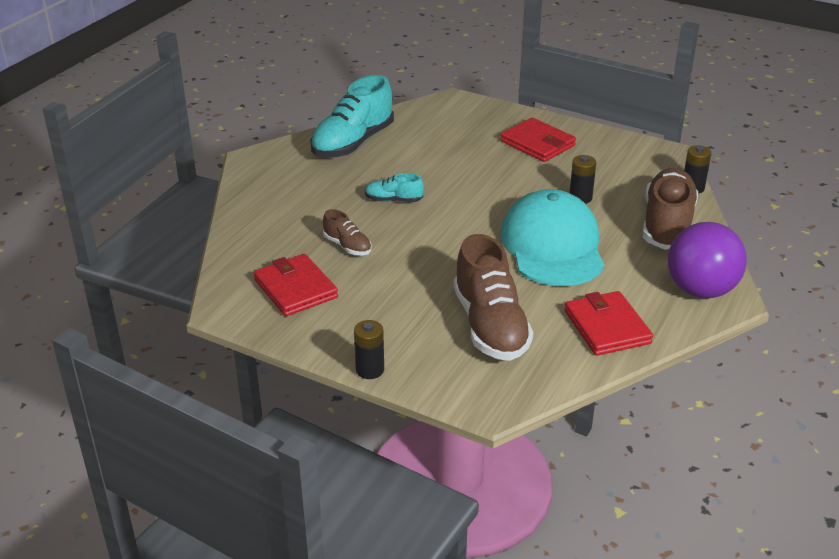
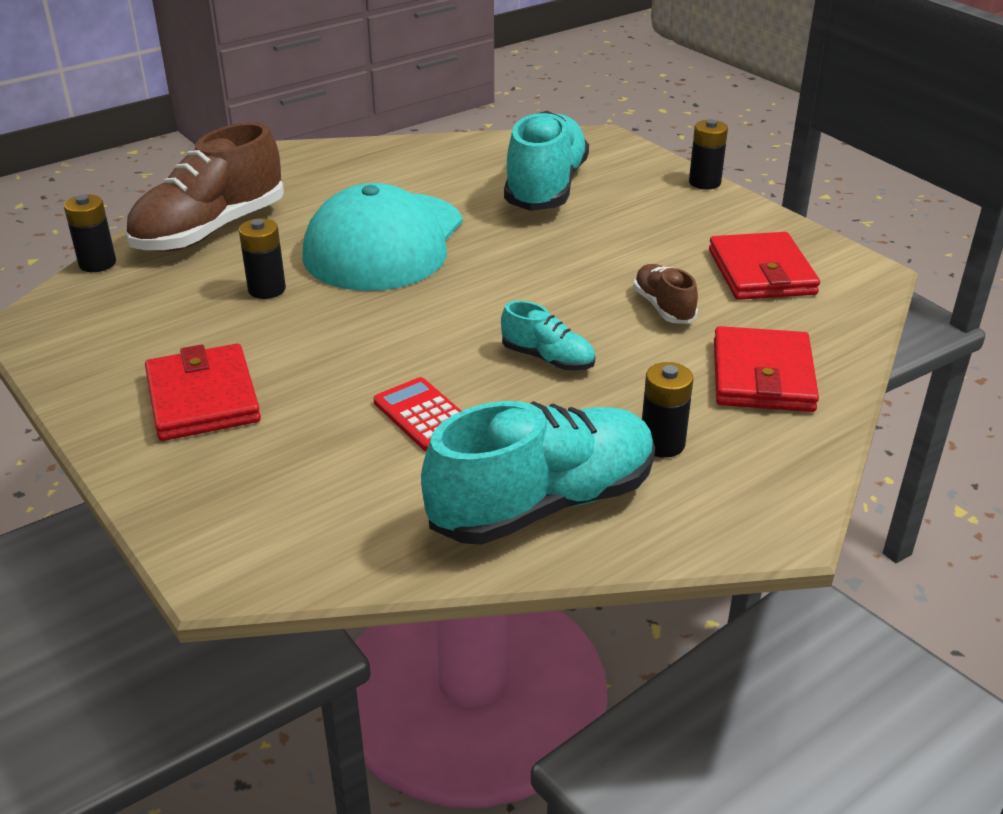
camera: 155 degrees left, 0 degrees up
brown shoe [454,234,533,361] -> turquoise shoe [504,111,589,211]
red wallet [564,291,653,356] -> red wallet moved to [714,326,819,412]
purple ball [668,222,747,298] -> none
none -> red calculator [373,377,461,451]
none -> black battery [642,362,693,458]

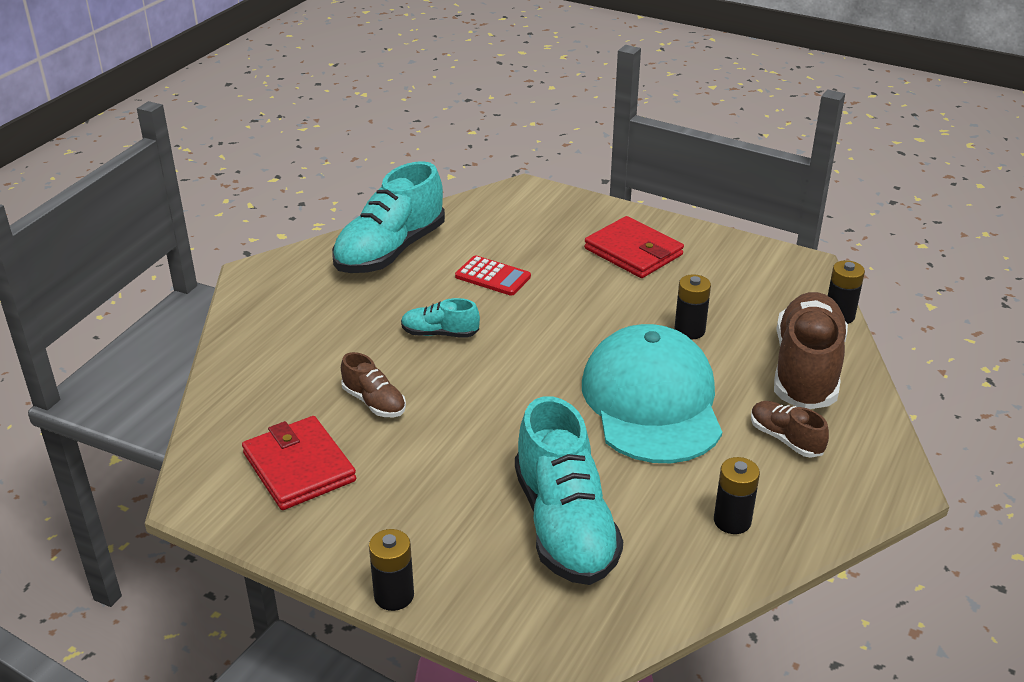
camera: 155 degrees right, 0 degrees up
black battery [642,362,693,458] -> black battery moved to [714,457,760,534]
red wallet [714,326,819,412] -> none
none -> brown shoe [751,401,829,458]

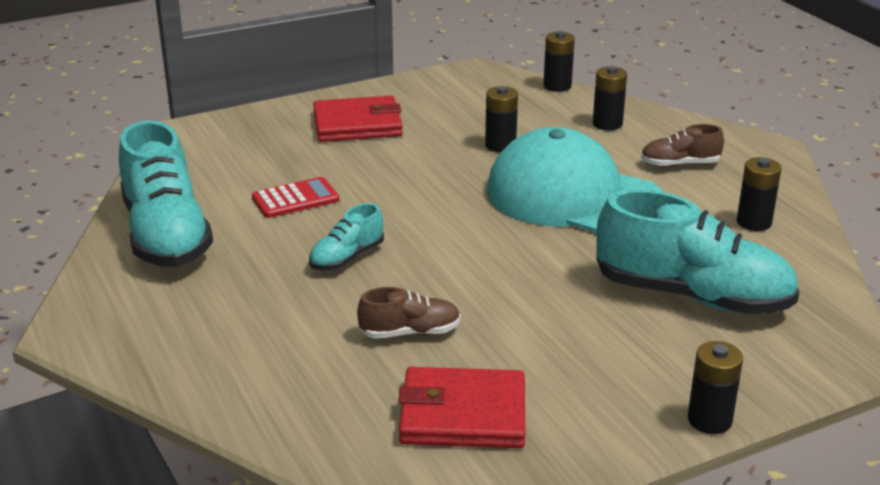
camera: 55 degrees left, 5 degrees down
brown shoe [774,292,848,409] -> black battery [593,66,627,130]

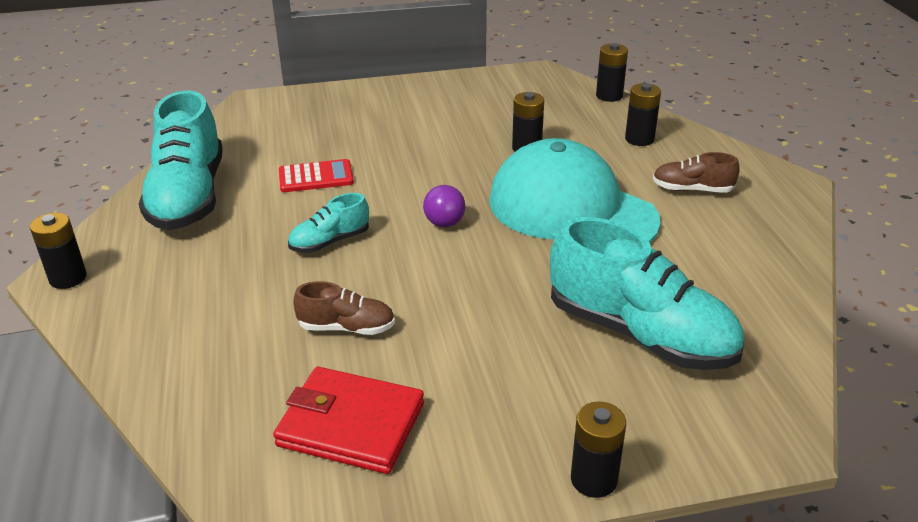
camera: 15 degrees right, 5 degrees up
red wallet [313,96,403,142] -> none
black battery [737,157,781,231] -> black battery moved to [30,213,87,289]
none -> purple ball [423,185,465,227]

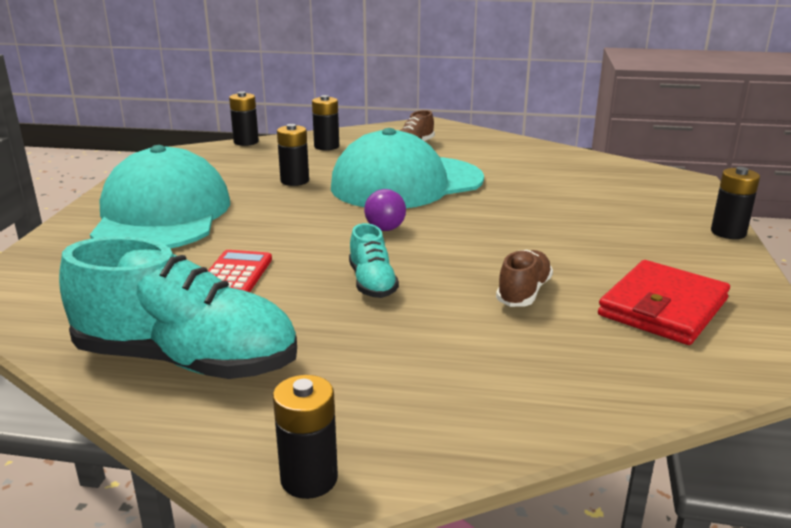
camera: 70 degrees left, 10 degrees down
turquoise shoe [550,217,744,370] -> none
none -> turquoise cap [90,145,230,249]

